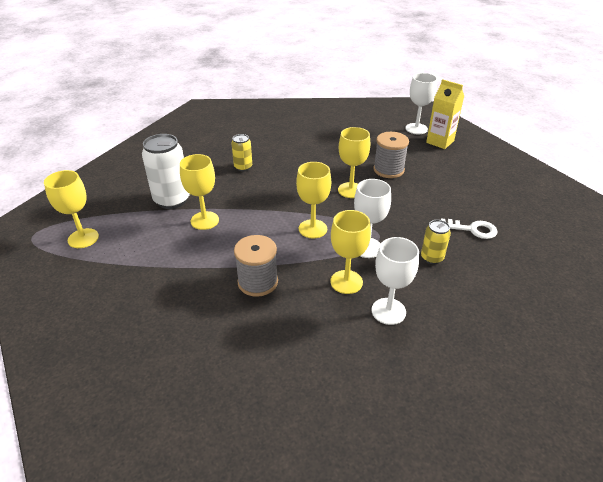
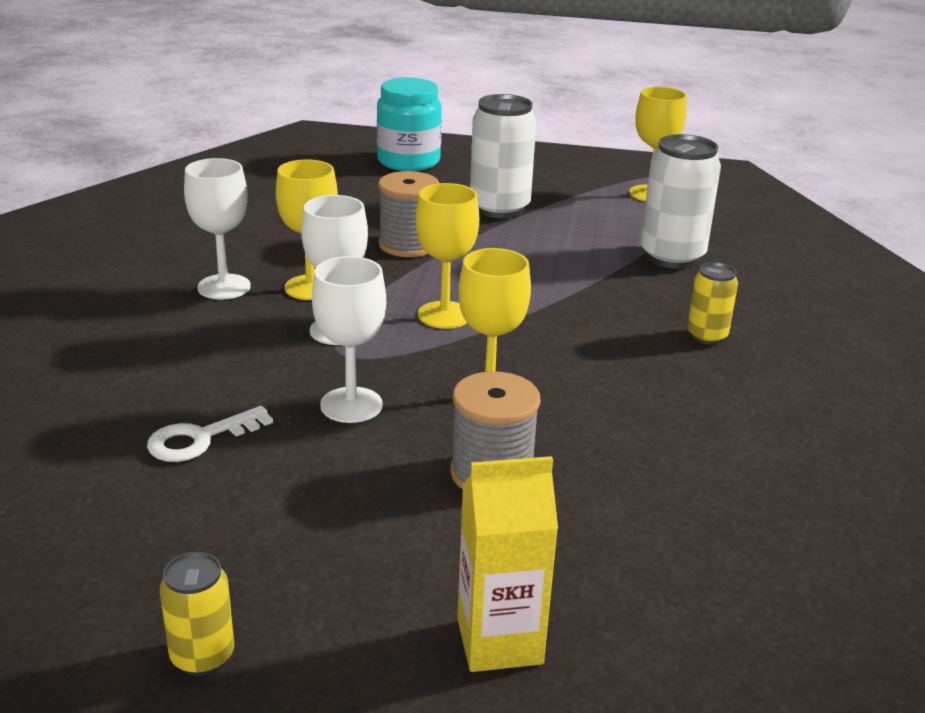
camera: 130 degrees right, 10 degrees down
yellow goblet [180,154,219,230] -> none
white goblet [405,73,437,134] -> white goblet moved to [312,256,386,423]
yellow can [421,220,451,264] -> yellow can moved to [159,552,234,676]
none -> turquoise jar [377,77,442,171]
none -> white can [470,94,536,219]

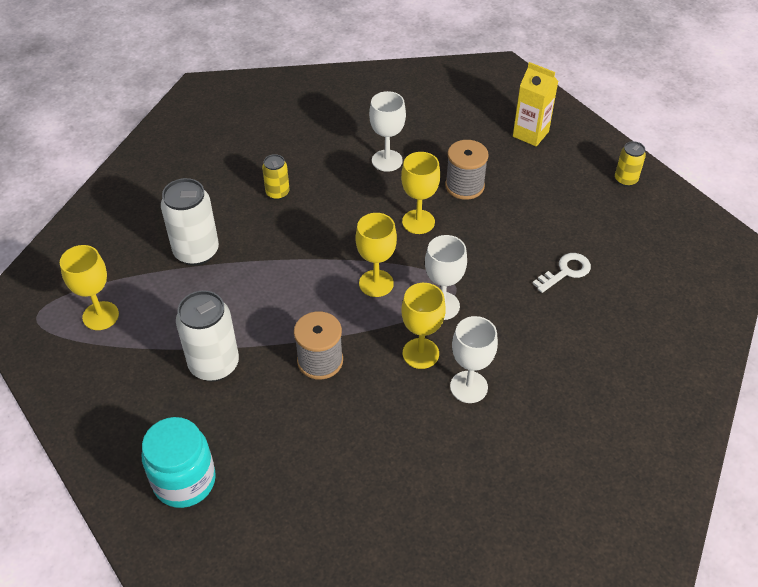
camera: 135 degrees left, 20 degrees up
white key [147,406,273,462] -> white key turned 45 degrees counterclockwise [532,253,591,293]
white goblet [312,256,386,423] -> white goblet moved to [369,91,406,172]

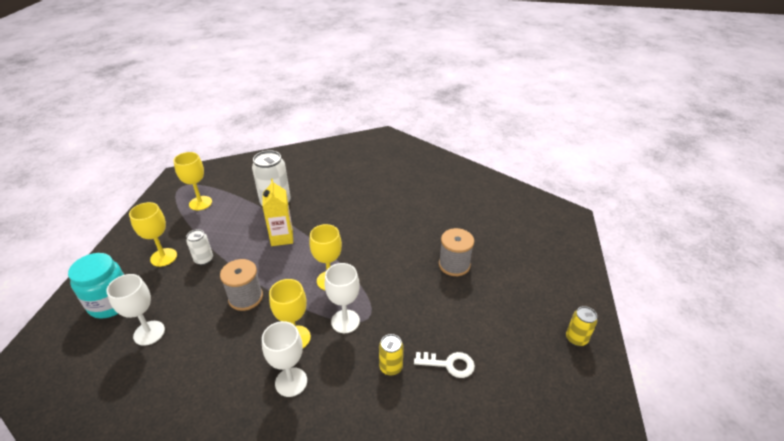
camera: 45 degrees right, 10 degrees down
white can [176,290,239,382] -> white can [186,229,213,265], size x0.55
yellow can [262,154,289,200] -> yellow can moved to [379,334,404,376]
white goblet [369,91,406,172] -> white goblet moved to [106,274,165,346]
yellow goblet [401,152,440,234] -> yellow goblet moved to [129,202,177,267]
yellow carton [513,62,558,147] -> yellow carton moved to [262,179,293,246]

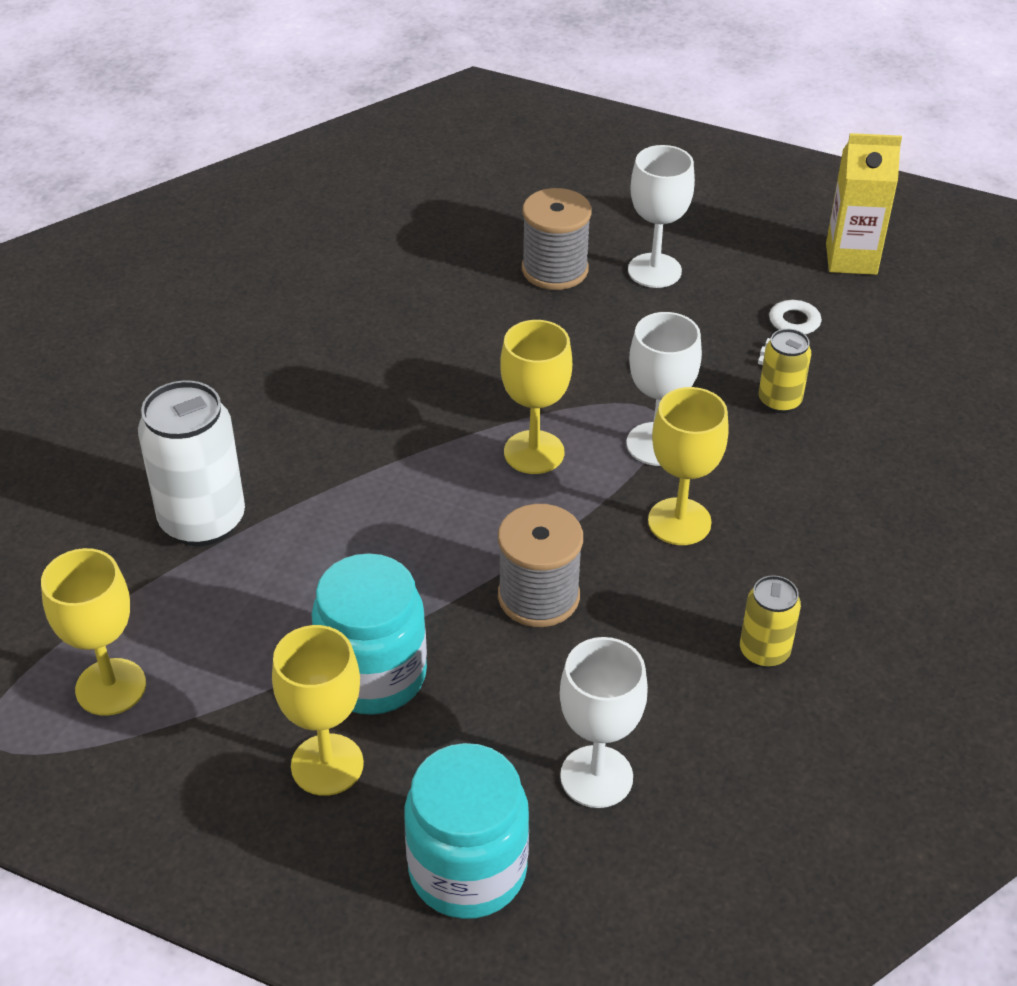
camera: 75 degrees left, 5 degrees up
white can [186,229,213,265] -> turquoise jar [312,553,427,715]
yellow carton [262,179,293,246] -> yellow carton moved to [826,133,902,275]
white goblet [262,321,307,397] -> white goblet moved to [628,145,695,288]
yellow can [566,306,597,346] -> yellow can moved to [740,575,801,668]

